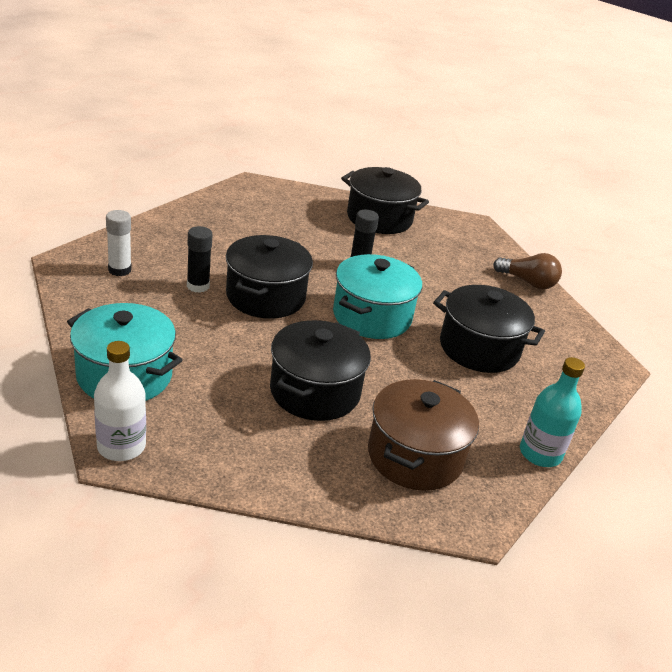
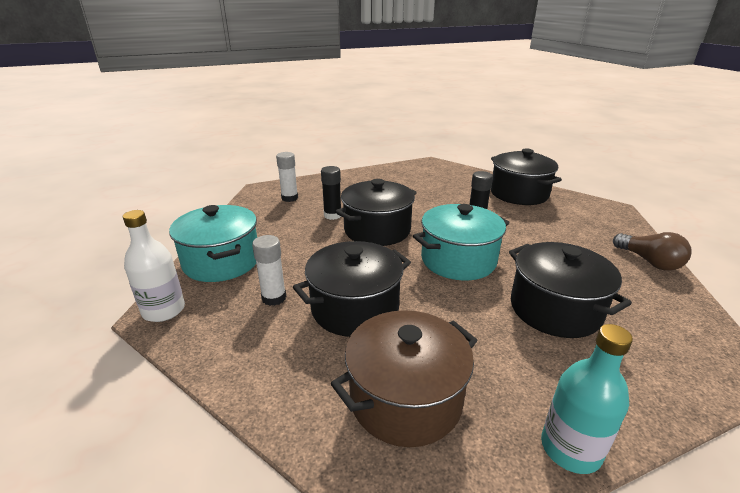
camera: 35 degrees right, 5 degrees down
none -> white glue stick [252,235,286,306]

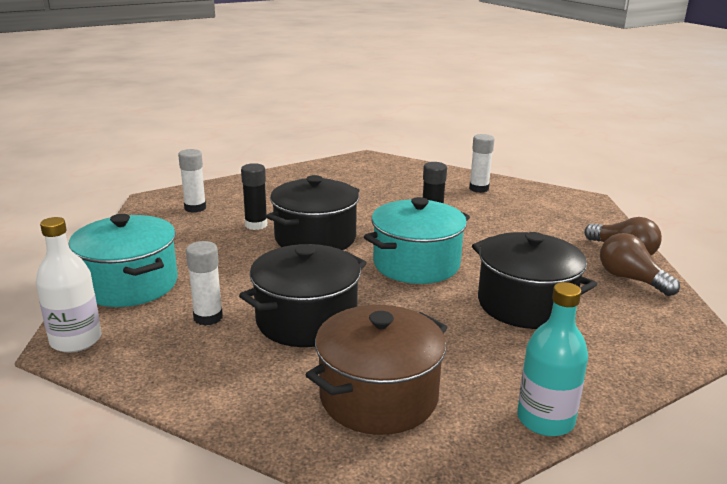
camera: 10 degrees left, 5 degrees down
black pot [491,149,562,205] -> white glue stick [469,134,494,193]
none -> brown light bulb [600,233,680,296]

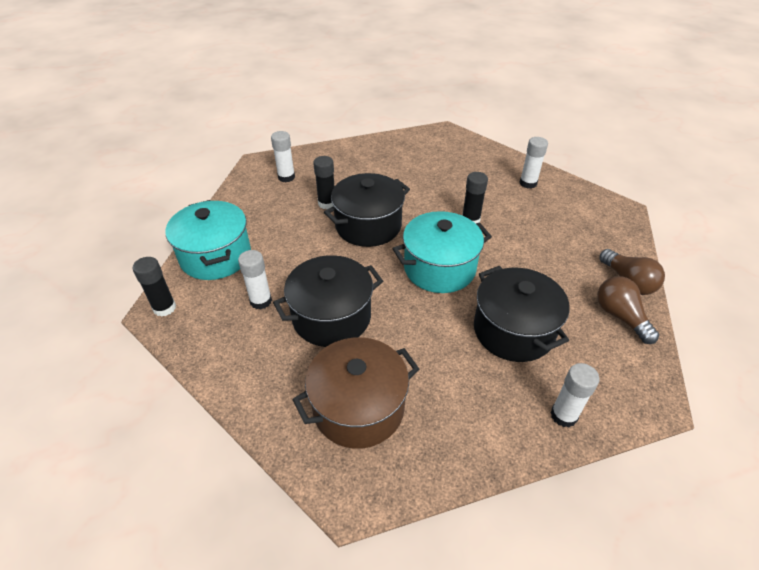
camera: 15 degrees right, 20 degrees up
white bottle [36,217,102,352] -> black glue stick [133,257,176,317]
turquoise bottle [517,282,588,436] -> none
none -> white glue stick [551,363,600,427]

